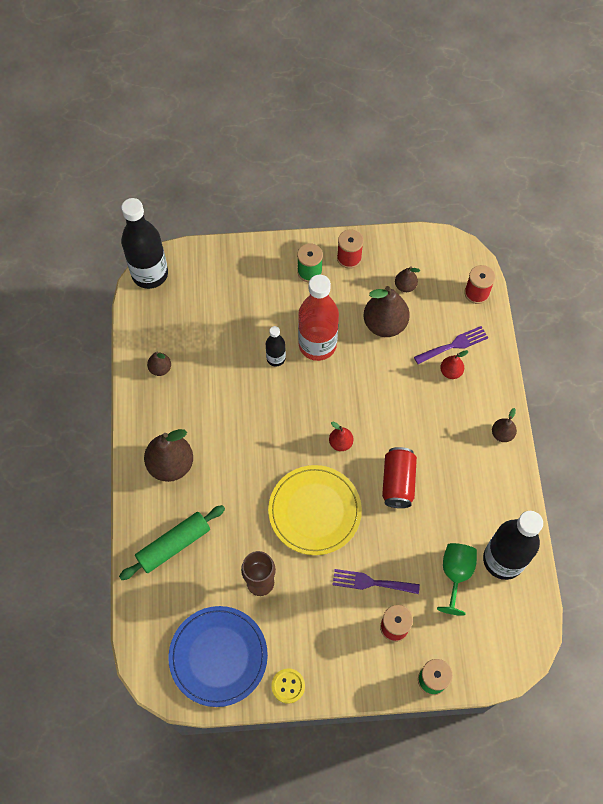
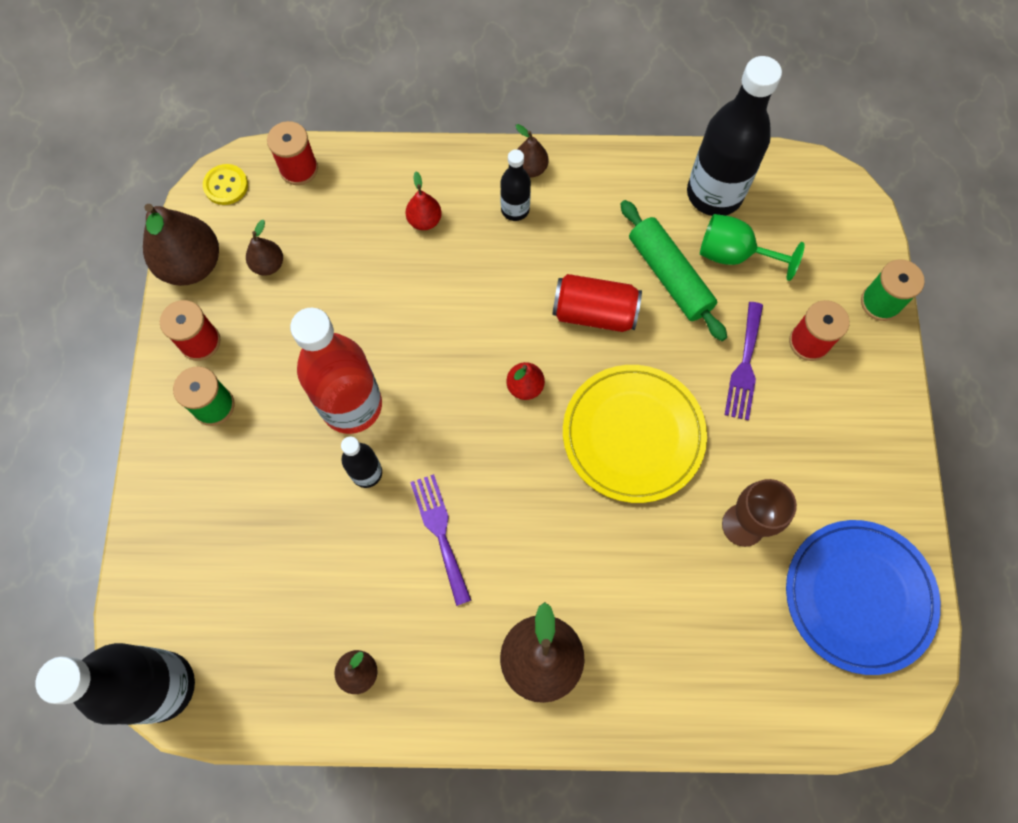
camera: 85 degrees left, 5 degrees up
green rolling pin [119,505,225,580] -> green rolling pin moved to [620,200,727,341]
yellow button [271,669,305,704] -> yellow button moved to [203,164,248,205]
brown pear [364,286,410,337] -> brown pear moved to [143,204,219,286]
purple fork [414,326,488,364] -> purple fork moved to [410,474,472,606]
none -> black bottle [500,149,531,221]

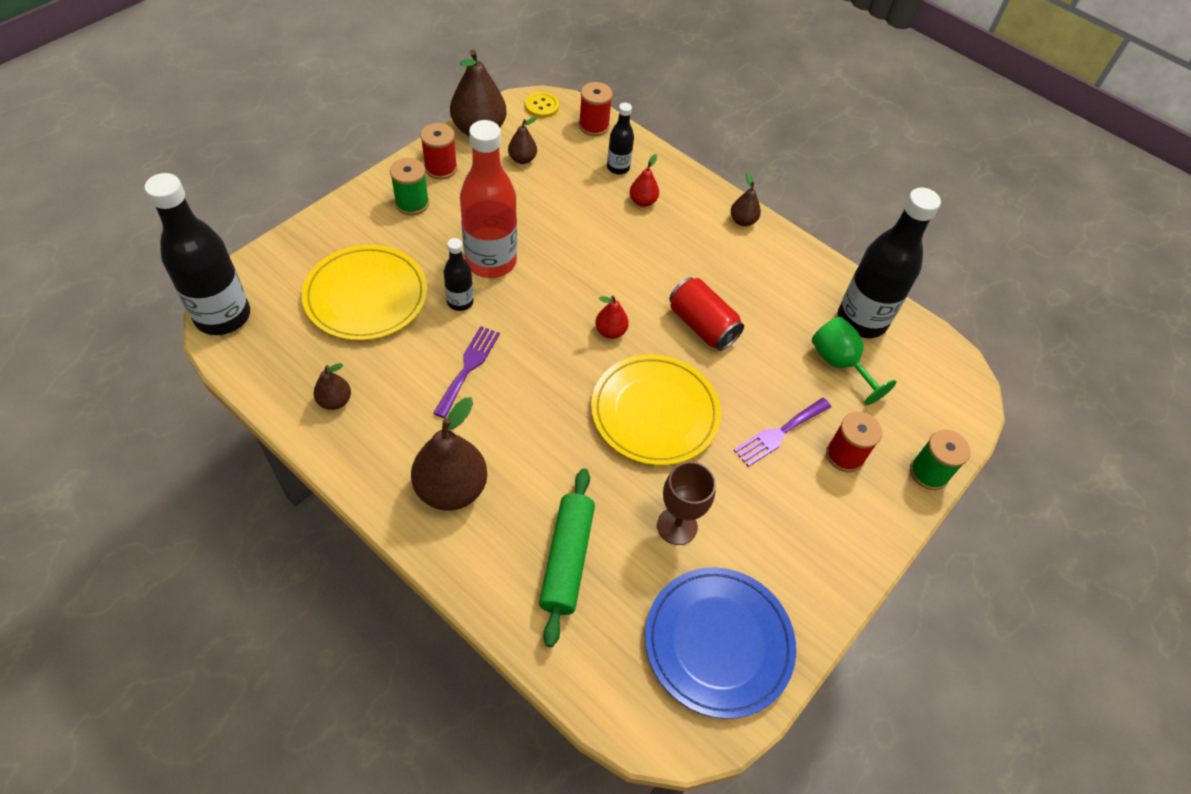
camera: 35 degrees right, 15 degrees down
black bottle [500,149,531,221] -> black bottle moved to [607,103,634,175]
green rolling pin [620,200,727,341] -> green rolling pin moved to [539,468,595,647]
none -> yellow plate [302,245,427,341]

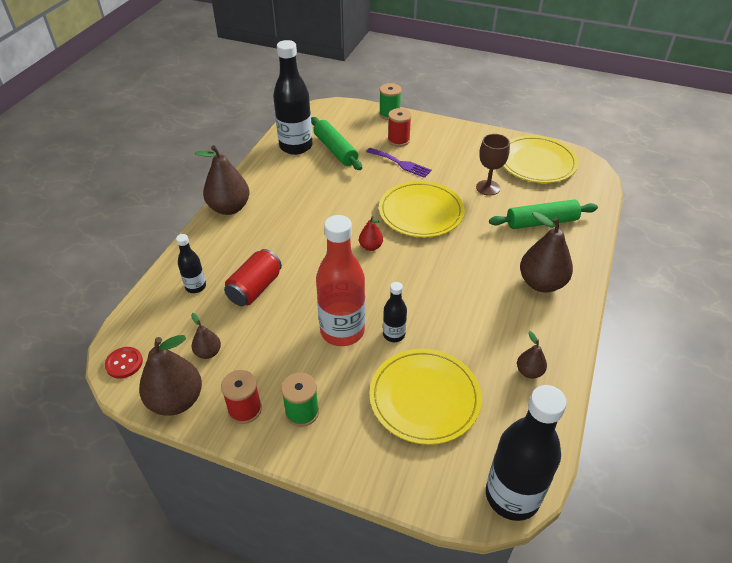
camera: 105 degrees left, 10 degrees down
purple fork [433,326,500,418] -> none
yellow button [525,92,559,118] -> red button [105,347,143,378]
red spool [579,82,613,136] -> none
red pear [630,154,659,207] -> none
blue plate [645,567,796,719] -> yellow plate [503,135,579,183]
red can [669,277,744,351] -> red can moved to [224,249,282,306]
brown pear [731,173,761,226] -> brown pear [195,145,250,215], size x1.96
green goblet [812,317,896,405] -> green rolling pin [311,117,362,170]

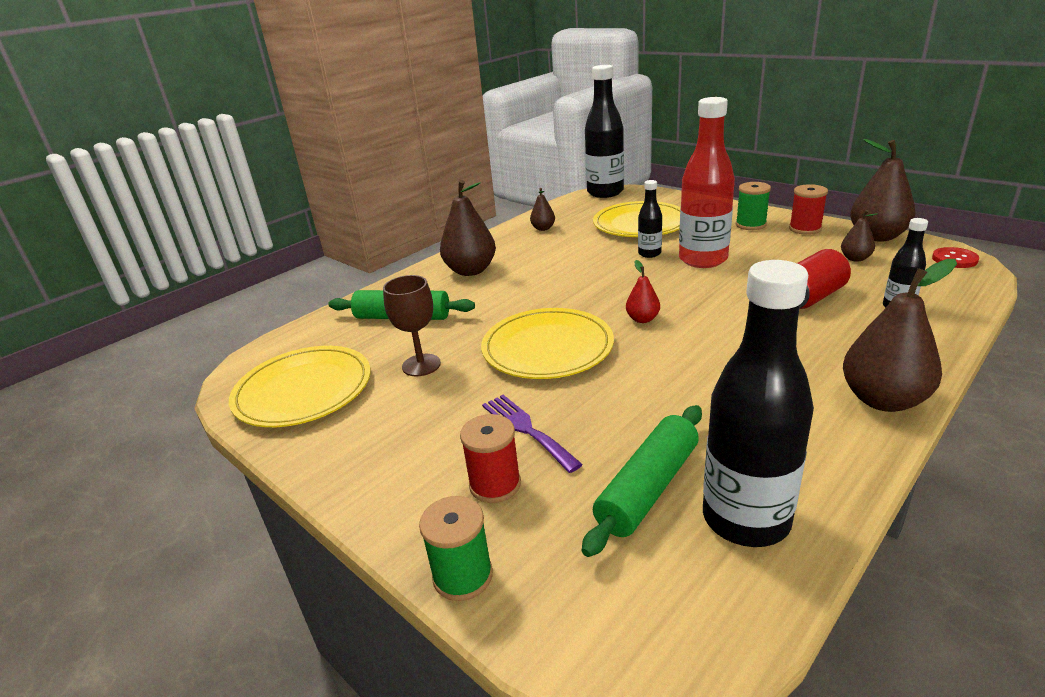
camera: 155 degrees left, 15 degrees down
green rolling pin [311,117,362,170] -> green rolling pin turned 45 degrees clockwise [582,405,702,557]

